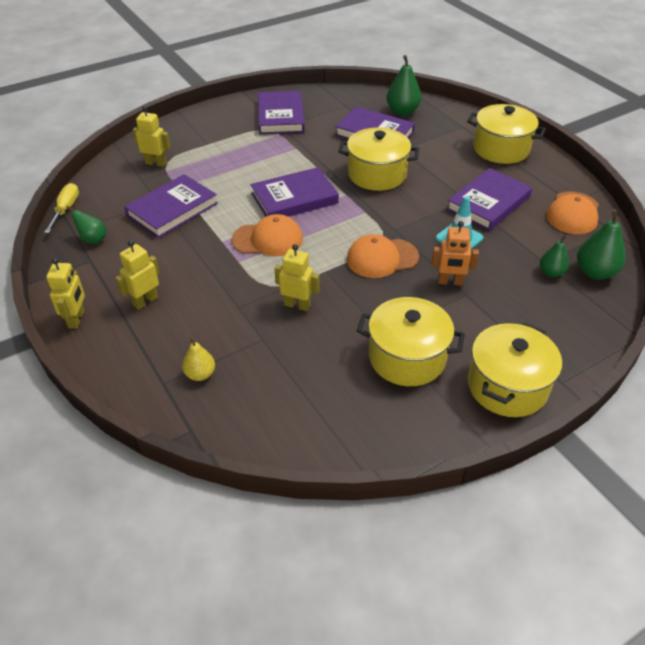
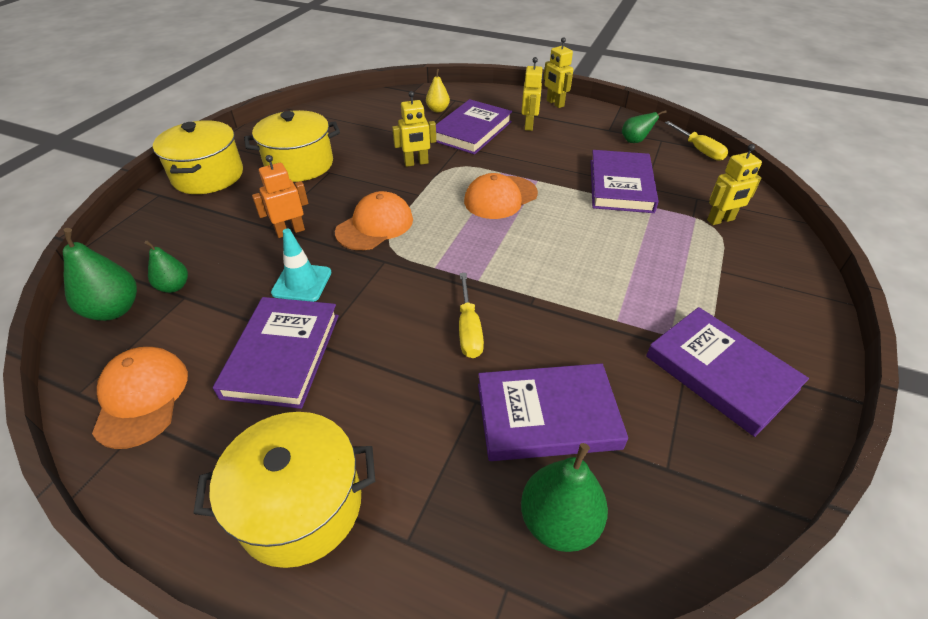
camera: 145 degrees right, 0 degrees up
purple book [251,167,339,217] -> purple book moved to [436,99,512,154]
yellow pot [338,128,419,191] -> yellow screwdriver [459,273,484,358]

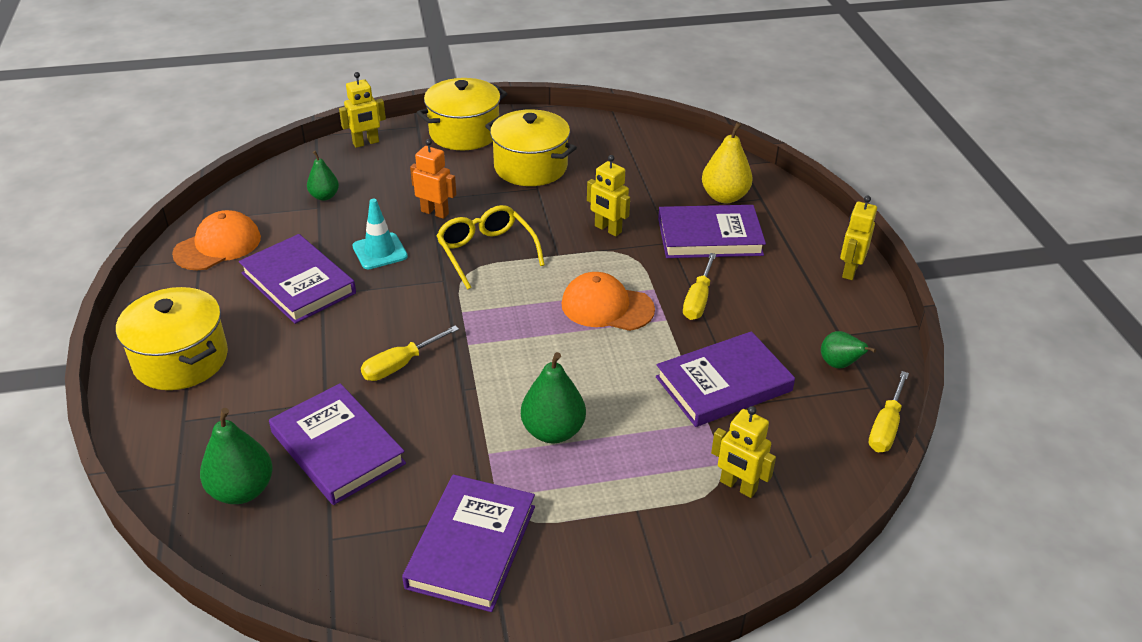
camera: 55 degrees right, 5 degrees down
green pear [63,228,137,321] -> green pear moved to [521,352,586,443]
purple book [213,297,339,409] -> purple book turned 75 degrees clockwise [239,234,356,324]
orange cap [335,191,413,250] -> yellow glasses [436,205,545,290]
yellow pear [426,69,450,112] -> yellow pear [702,122,753,203], size x1.61
yellow robot [521,57,543,131] -> yellow robot moved to [339,72,386,148]
none -> yellow screwdriver [683,253,716,320]

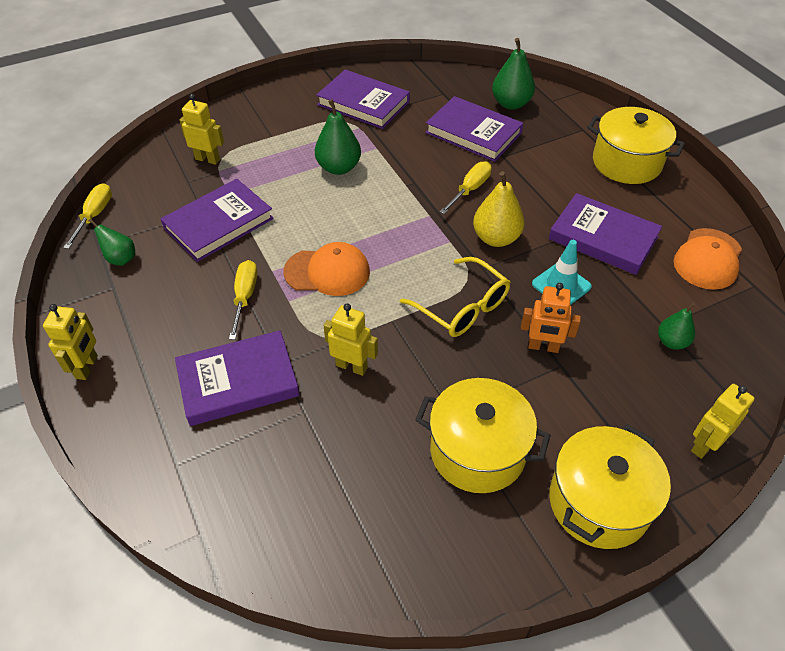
camera: 165 degrees right, 10 degrees up
purple book [402,474,535,612] -> purple book turned 60 degrees counterclockwise [316,69,410,129]
yellow pear [702,122,753,203] -> yellow pear moved to [473,171,525,247]

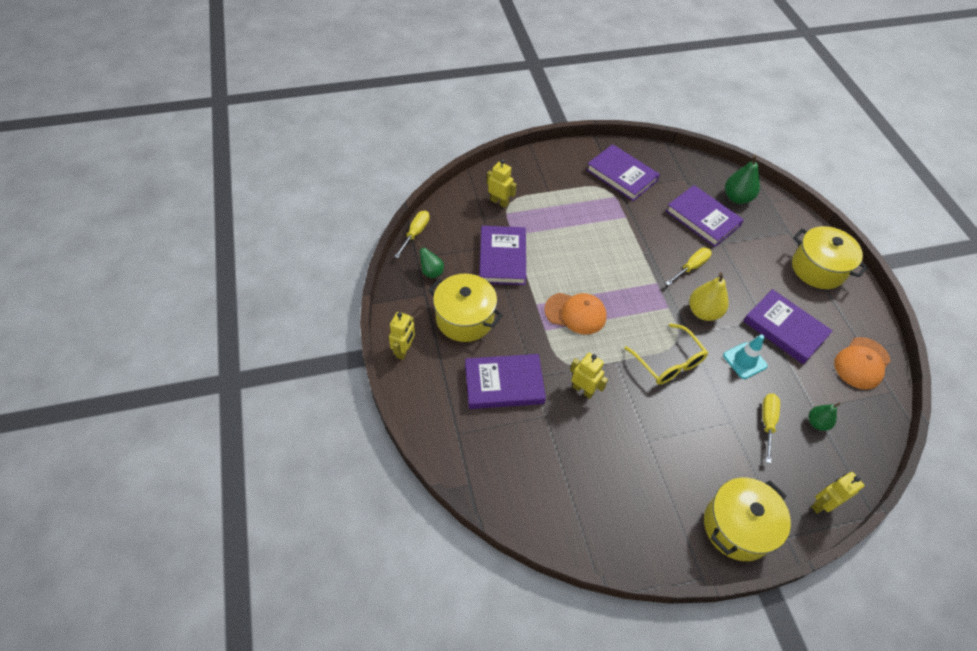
camera: 10 degrees right, 5 degrees up
purple book [161,179,274,262] -> purple book turned 60 degrees counterclockwise [479,226,526,285]
yellow screwdriver [229,260,257,340] -> yellow screwdriver moved to [762,394,780,464]
green pear [315,99,361,175] -> none
yellow pot [415,378,550,493] -> yellow pot moved to [428,274,503,342]
orange robot [521,283,581,353] -> none

